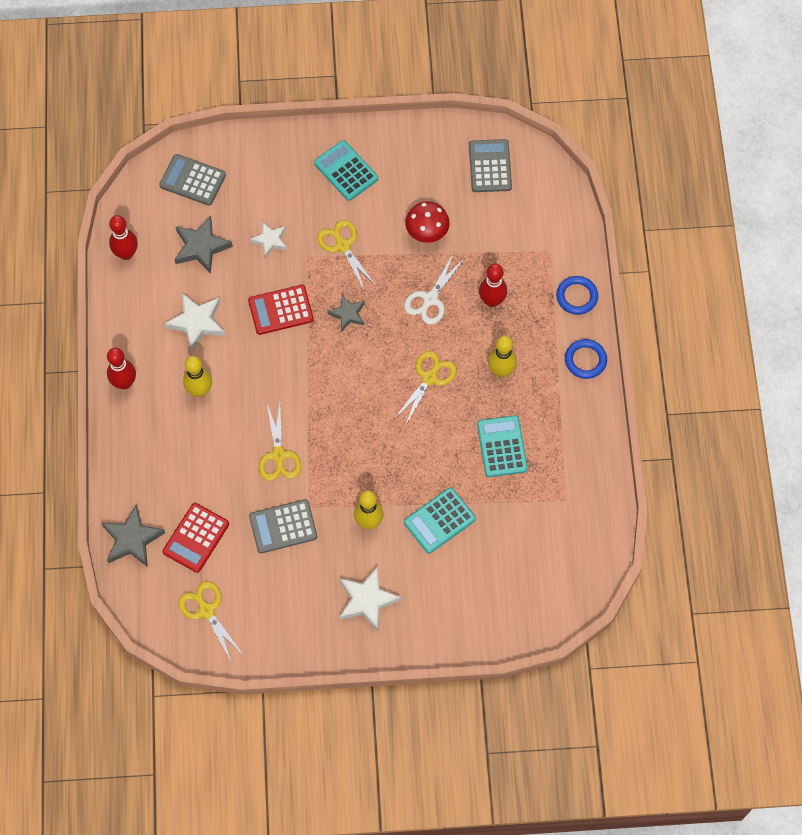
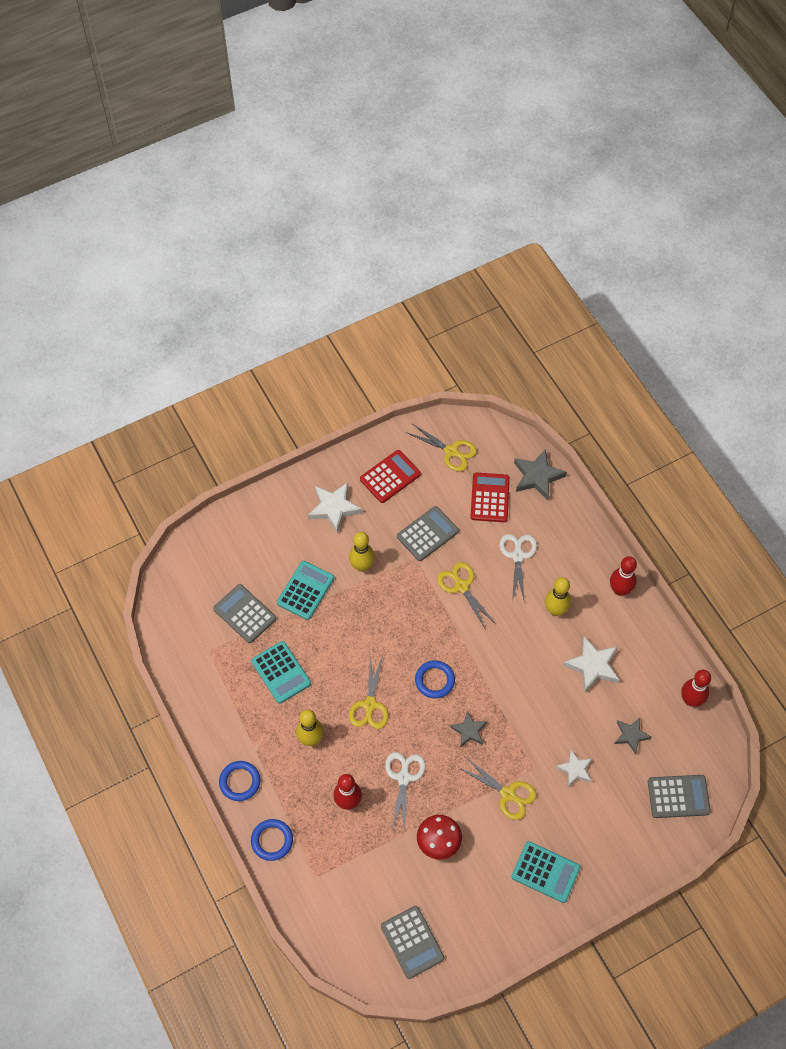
camera: 155 degrees right, 5 degrees down
grey star [174,216,233,274] -> grey star [615,718,652,754], size x0.63
red calculator [248,285,314,335] -> red calculator moved to [360,450,421,503]
none -> grey calculator [213,584,276,643]
none -> blue ring [415,660,455,698]
none -> white scissors [500,534,537,604]

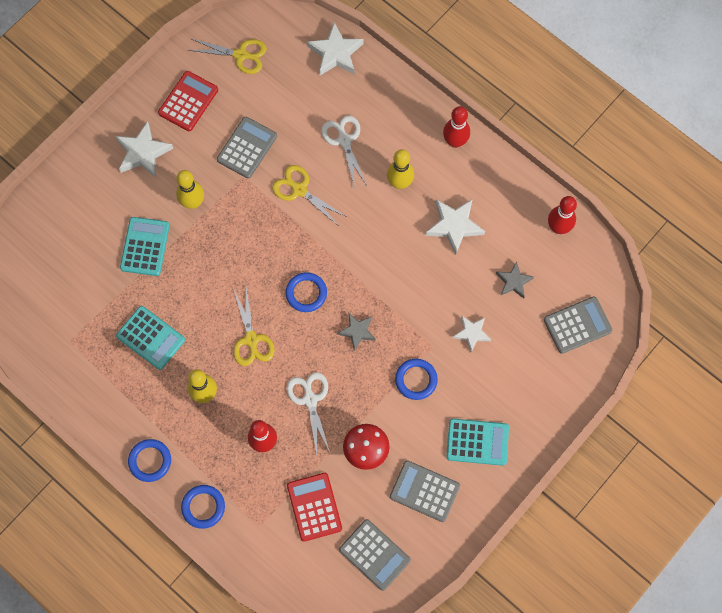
camera: 20 degrees left, 10 degrees up
grey calculator [213,584,276,643] -> grey calculator moved to [390,460,460,522]
yellow scissors [459,758,537,820] -> blue ring [395,359,438,400]
red calculator [470,472,510,522] -> red calculator moved to [287,473,342,542]
grey star [514,449,567,500] -> white star [307,22,364,75]

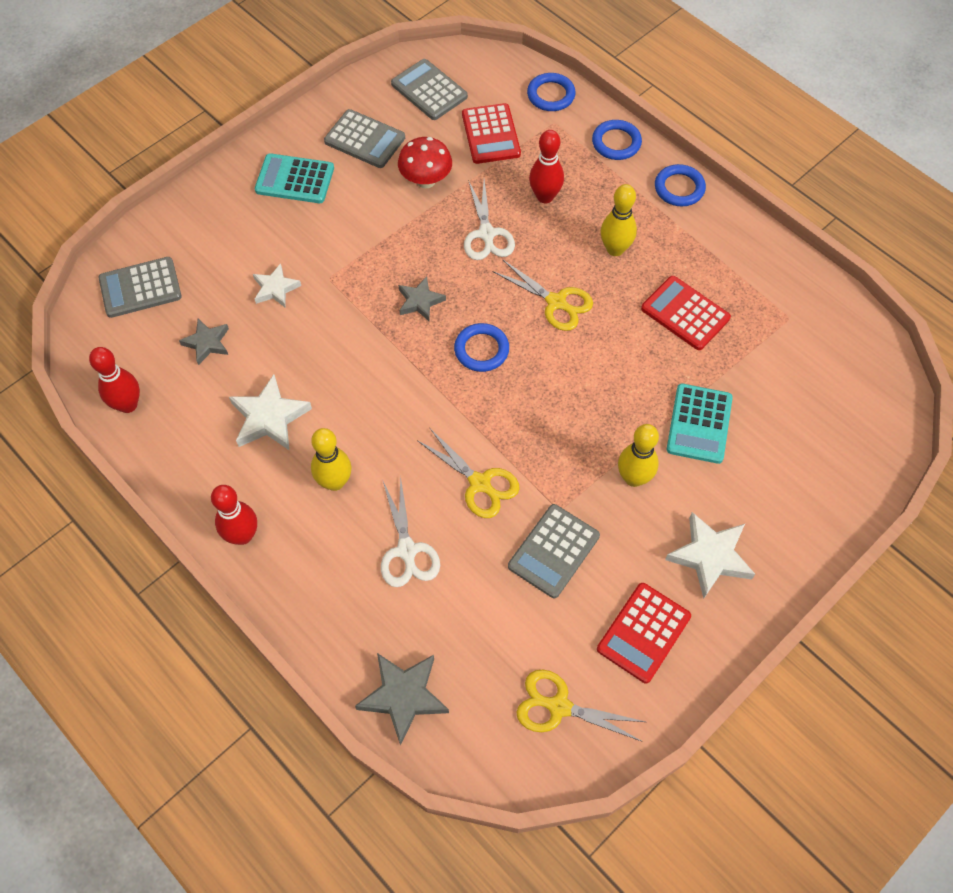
camera: 175 degrees left, 10 degrees down
turquoise calculator [116,306,185,370] -> red calculator [641,276,731,350]
yellow scissors [233,288,275,366] -> yellow scissors turned 135 degrees clockwise [493,260,593,331]
white star [307,22,364,75] -> grey star [355,653,449,746]
blue ring [395,359,438,400] -> blue ring moved to [527,73,576,111]

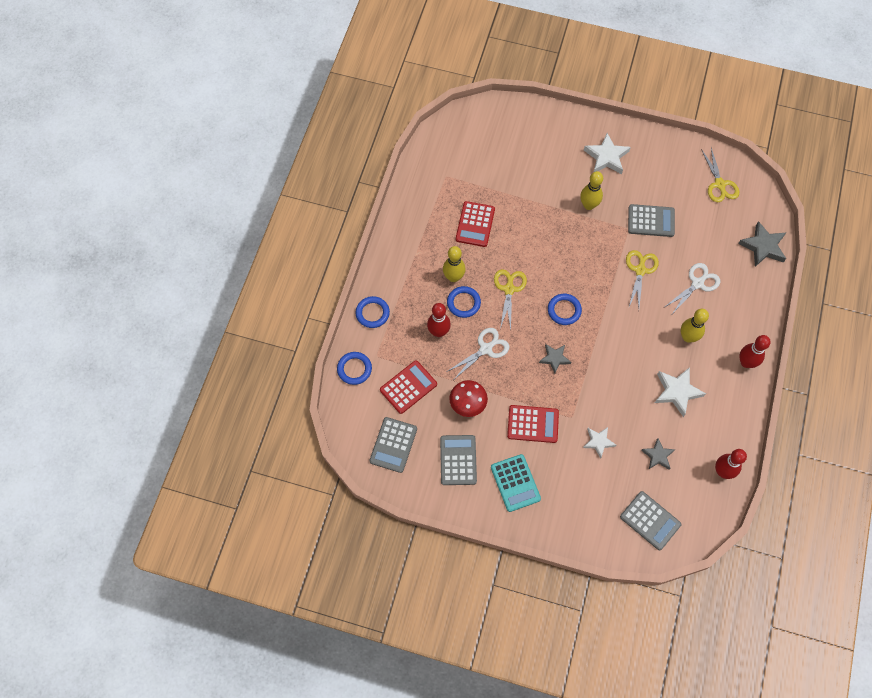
camera: 120 degrees left, 5 degrees up
red calculator [597,583,691,683] -> red calculator moved to [507,405,559,443]
blue ring [655,164,706,206] -> blue ring moved to [447,286,481,318]
turquoise calculator [667,384,733,464] -> none

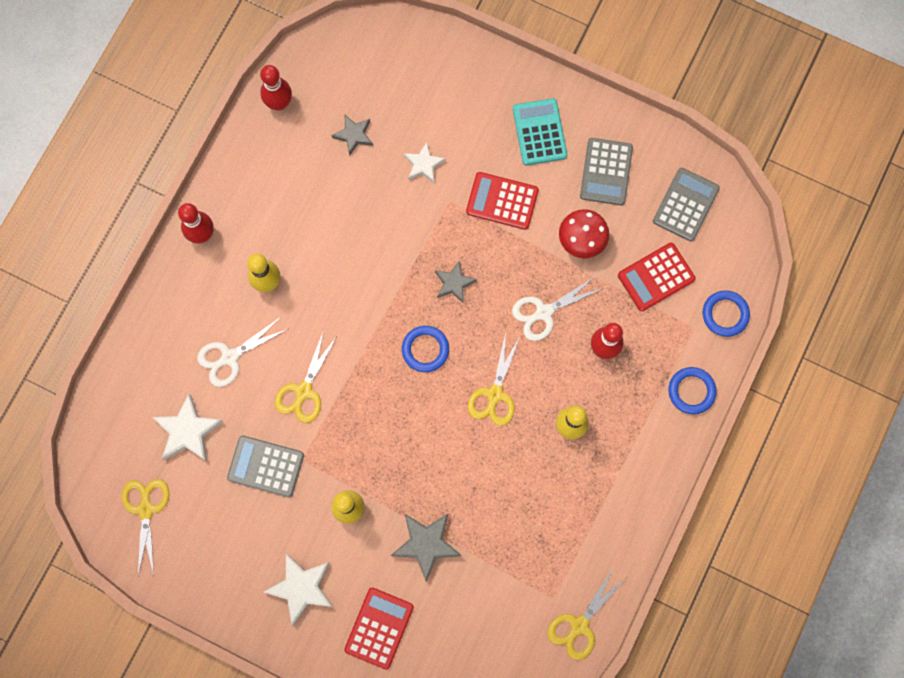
camera: 170 degrees left, 10 degrees up
blue ring [447,286,481,318] -> none
red calculator [456,201,495,247] -> red calculator moved to [344,587,414,670]
grey calculator [620,491,681,550] -> none
white star [655,367,706,417] -> white star moved to [152,394,224,461]
grey star [738,221,787,267] -> grey star moved to [390,513,462,582]
none -> yellow scissors [547,569,625,660]

